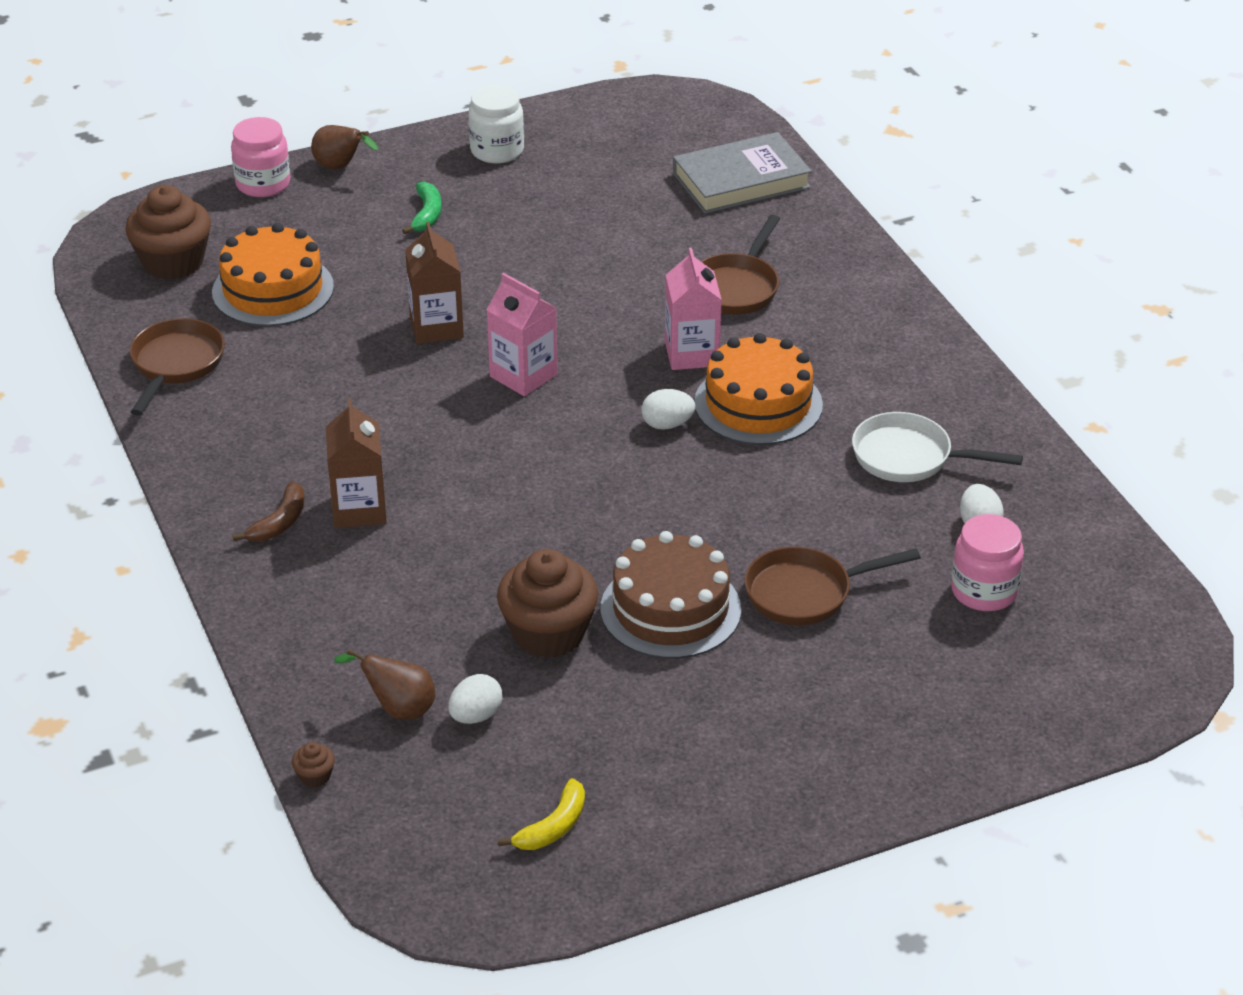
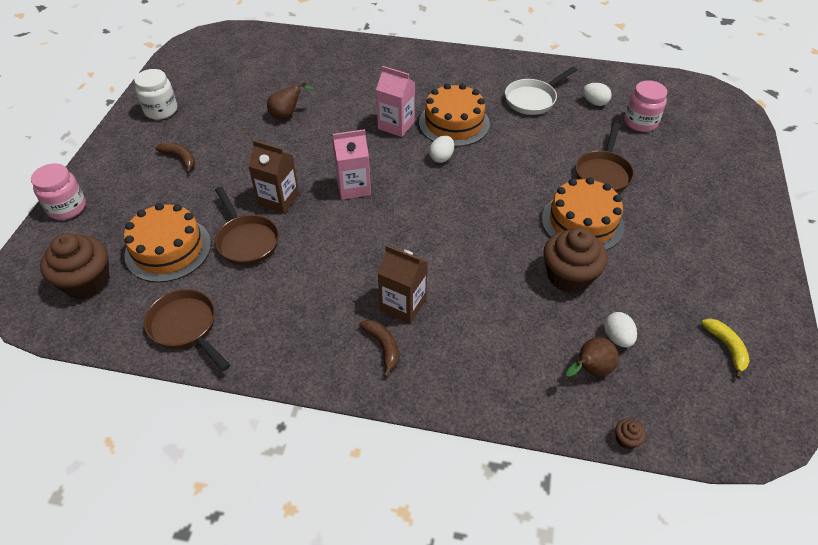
camera: 55 degrees left, 10 degrees up
brown pear [311,125,378,169] -> brown pear moved to [267,81,315,119]
green banana [402,181,441,234] -> brown banana [155,142,195,173]
brown cake [601,531,741,659] -> orange cake [542,177,624,251]
grey book [673,132,812,214] -> none
brown pan [701,215,780,315] -> brown pan moved to [215,187,279,265]

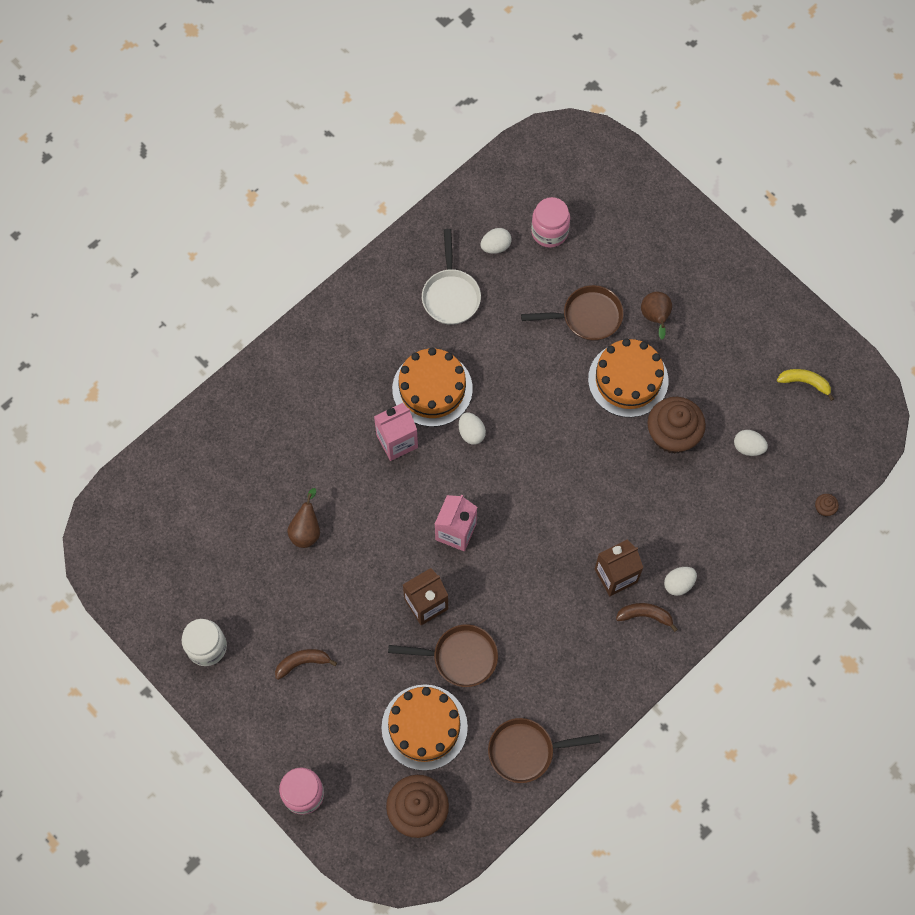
camera: 55 degrees left, 20 degrees up
brown pear [566,337,619,377] -> brown pear moved to [641,292,672,339]
brown pan [575,123,634,193] -> brown pan turned 60 degrees counterclockwise [521,285,624,341]
none -> white egg [664,567,697,596]

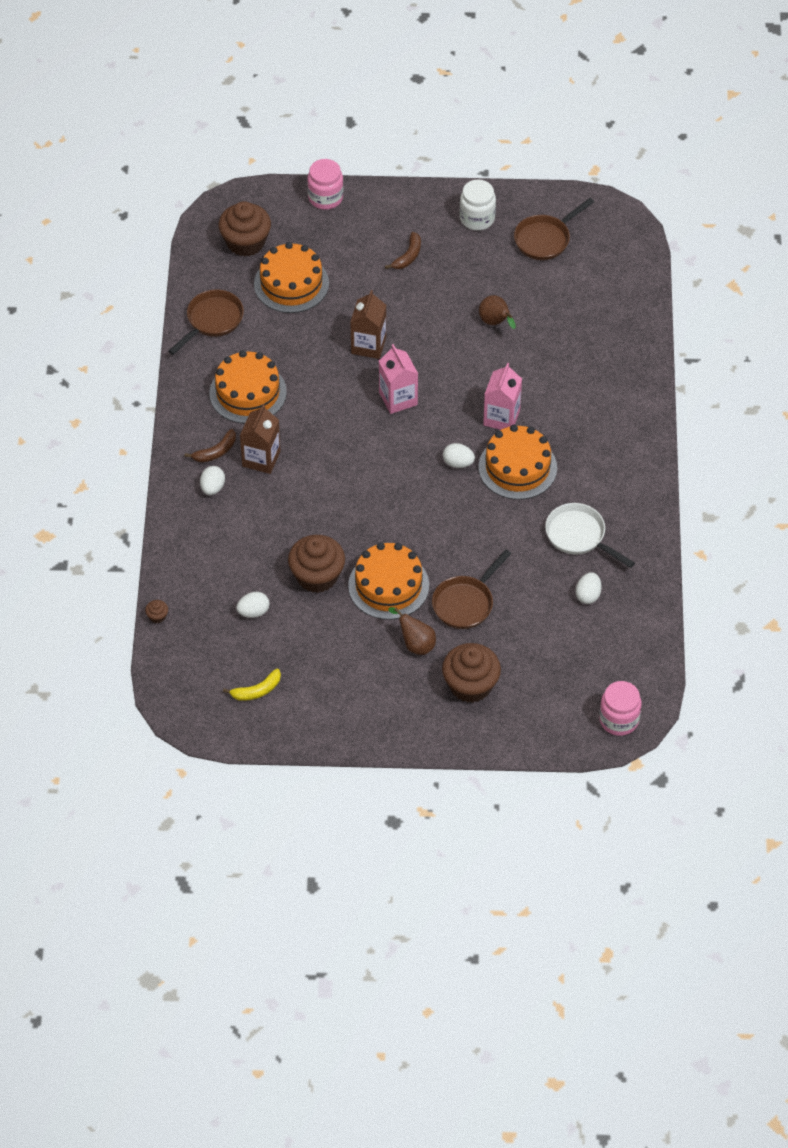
camera: 135 degrees right, 15 degrees down
brown pan [388,624,498,687] -> brown pan moved to [514,198,594,260]
pink jar [531,197,570,248] -> pink jar moved to [599,681,642,736]
none -> orange cake [209,350,287,424]
none -> brown cupcake [442,643,501,703]

